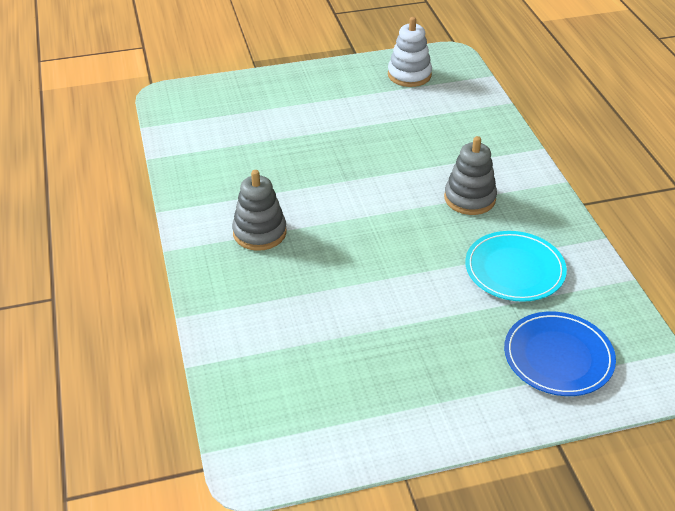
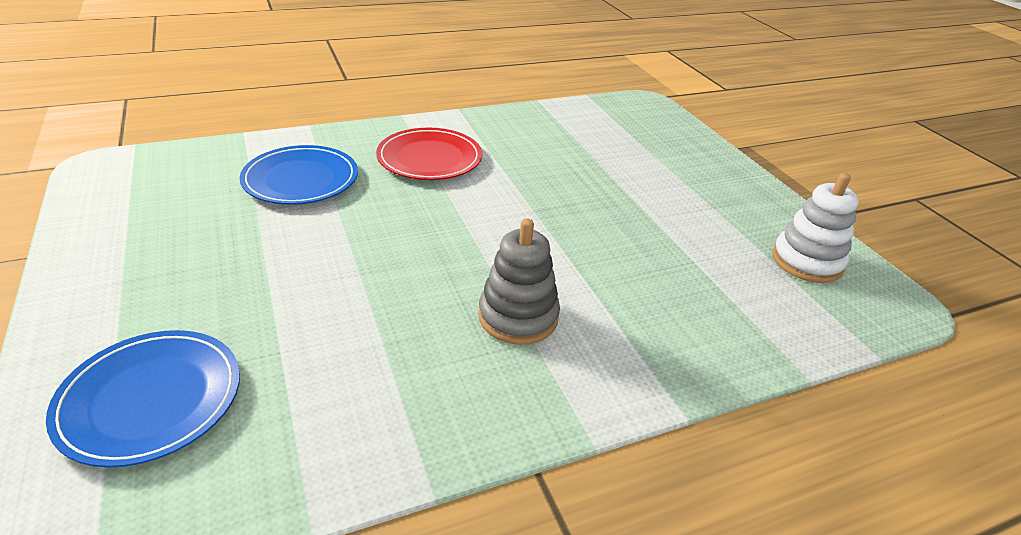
camera: 80 degrees right, 5 degrees down
grey stacking toy [232,170,287,251] -> red plate [376,128,482,180]
turquoise plate [465,231,567,302] -> none
none -> blue plate [240,145,358,205]

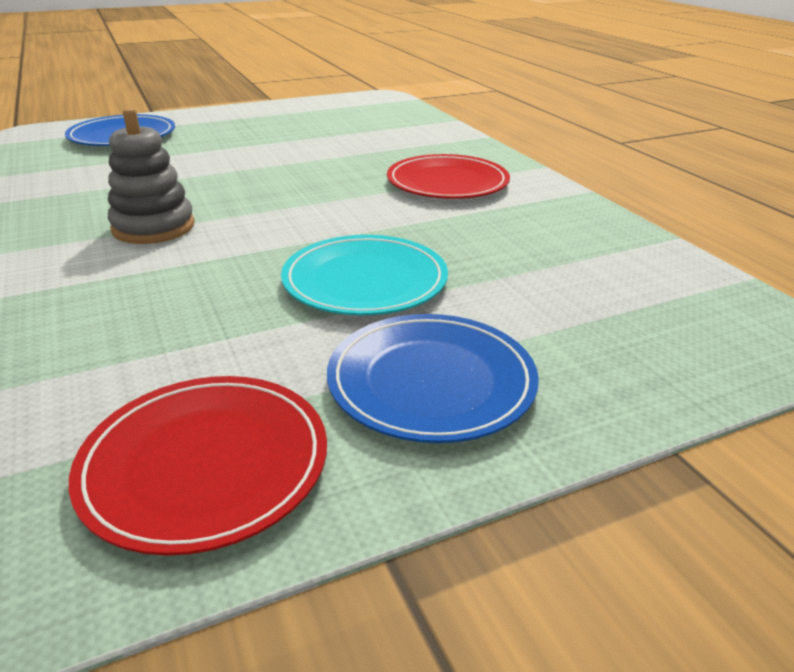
camera: 90 degrees right, 5 degrees down
blue plate [240,145,358,205] -> blue plate moved to [327,314,539,443]
white stacking toy [773,173,859,283] -> red plate [69,376,327,556]
none -> turquoise plate [281,235,448,315]

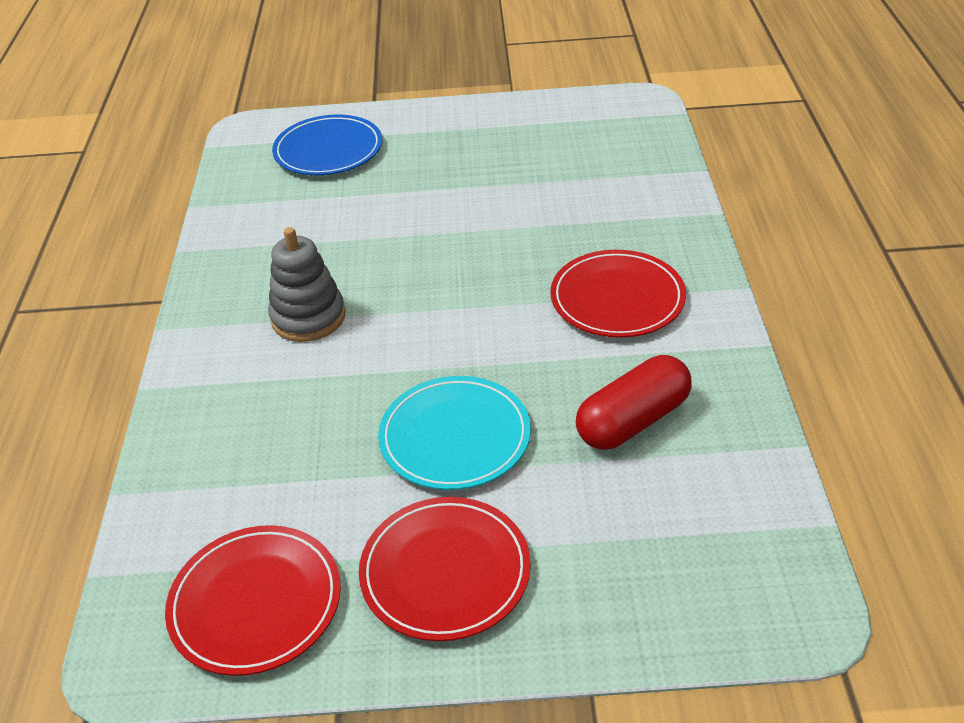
camera: 25 degrees right, 10 degrees up
blue plate [327,314,539,443] -> red plate [359,497,531,641]
none -> red capsule [576,355,692,450]

